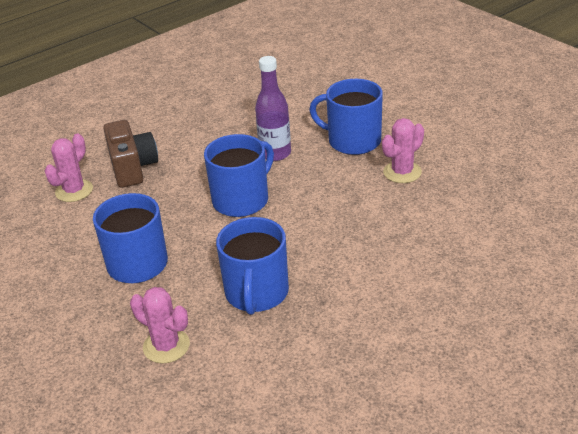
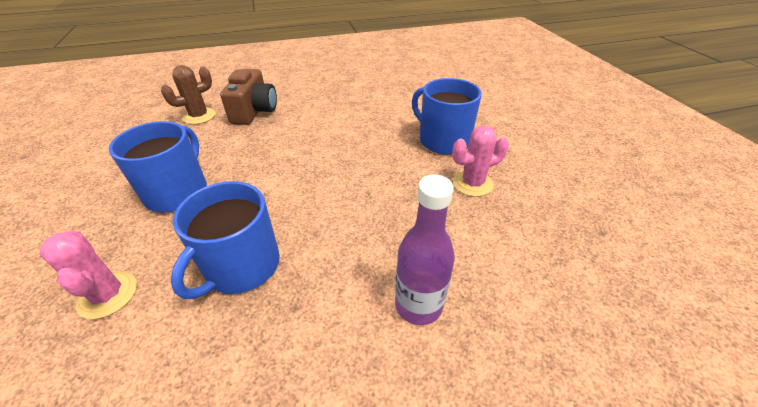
camera: 20 degrees right, 5 degrees up
pink cactus [45,134,93,202] -> brown cactus [161,65,216,124]
blue mug [204,134,274,217] -> none
purple bottle [255,56,291,161] -> purple bottle moved to [395,175,455,325]

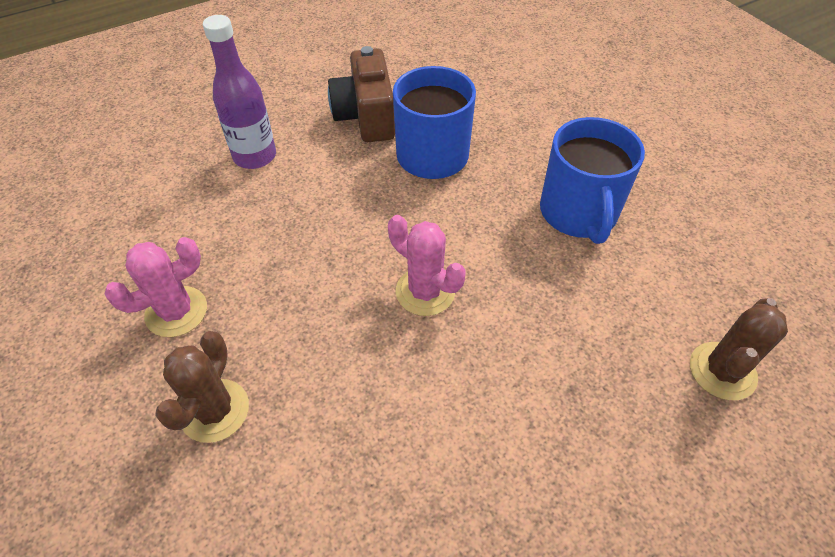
camera: 165 degrees right, 10 degrees up
pink cactus [40,231,137,319] -> pink cactus moved to [388,215,466,316]
brown camera [220,69,277,125] -> brown camera moved to [328,46,395,142]
blue mug [412,78,482,155] -> brown cactus [155,331,249,443]

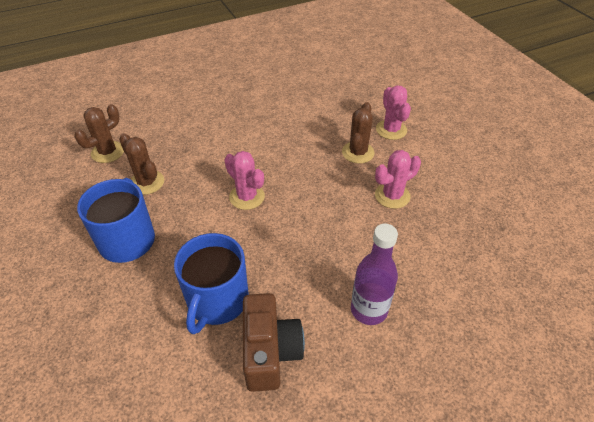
camera: 175 degrees left, 5 degrees down
none -> brown cactus [119,133,164,195]
none -> pink cactus [376,86,411,140]

